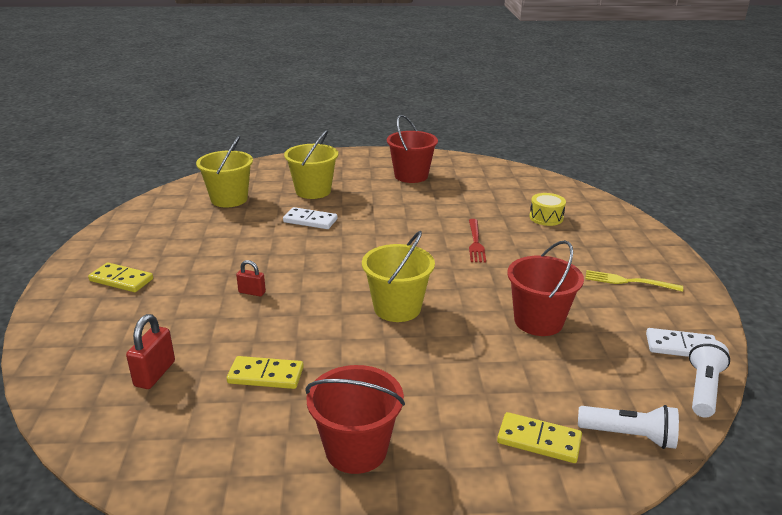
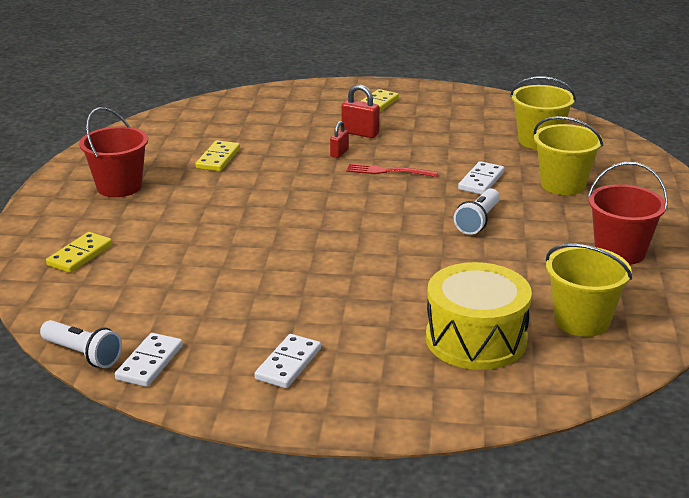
camera: 100 degrees right, 0 degrees up
red padlock [126,314,175,389] -> red padlock moved to [341,84,380,138]
yellow bucket [362,231,435,322] -> yellow bucket moved to [546,244,632,337]
red fork [469,219,486,263] -> red fork moved to [346,163,438,177]
red bucket [507,240,584,336] -> none
yellow drum [529,193,566,226] -> yellow drum [426,262,532,370], size x2.02
white flashlight [578,405,679,449] -> white flashlight moved to [454,188,500,235]
yellow fork [585,270,683,292] -> white domino [255,334,321,388]

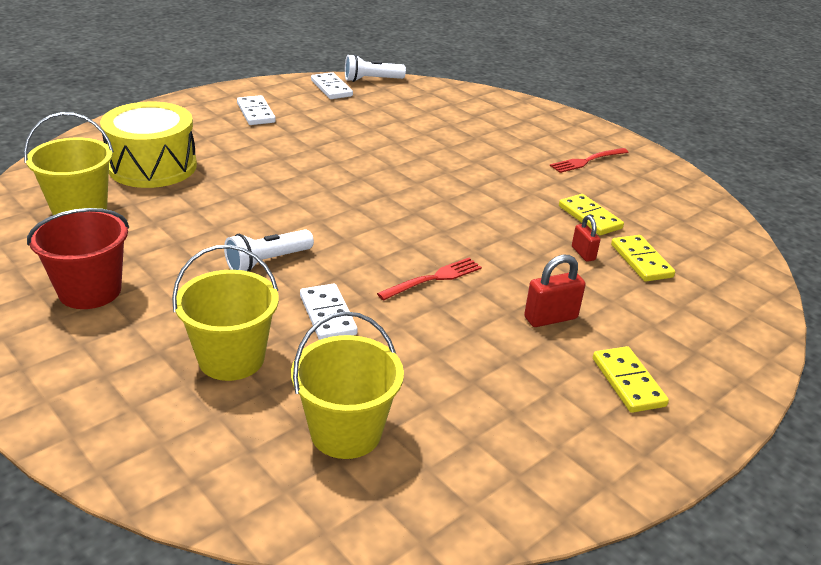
camera: 130 degrees right, 5 degrees up
yellow domino [46,232,112,273] -> yellow domino moved to [611,235,675,282]
red bucket [79,107,148,197] -> red fork [550,148,629,173]
red padlock [330,121,349,158] -> red padlock moved to [572,215,600,262]
white flashlight [454,188,500,235] -> white flashlight turned 105 degrees counterclockwise [224,229,314,272]

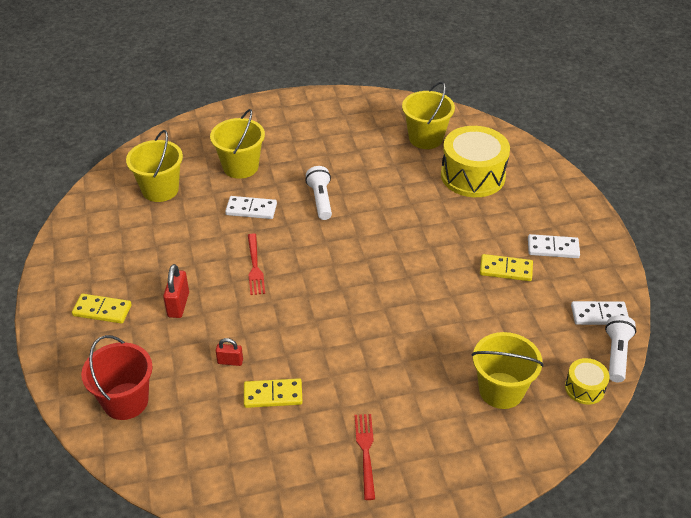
camera: 120 degrees right, 10 degrees up
red bucket [27,208,129,309] -> red bucket moved to [81,335,153,420]
yellow domino [611,235,675,282] -> yellow domino moved to [480,254,533,281]
none -> yellow bucket [472,332,544,409]
none -> yellow drum [565,358,610,405]

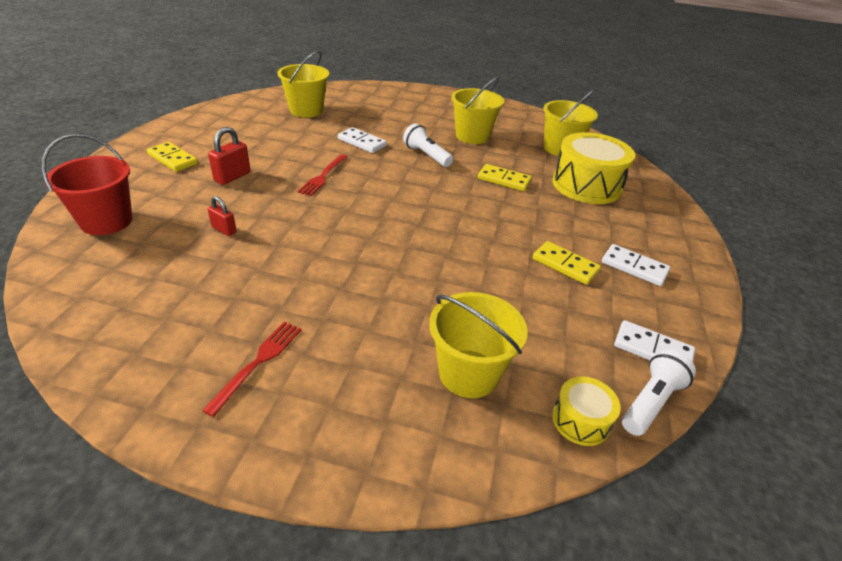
camera: 25 degrees right, 5 degrees down
yellow bucket [210,109,265,179] -> yellow bucket moved to [451,77,504,144]
yellow domino [244,378,303,408] -> yellow domino moved to [478,164,532,191]
white flashlight [305,166,332,220] -> white flashlight turned 60 degrees counterclockwise [403,123,453,167]

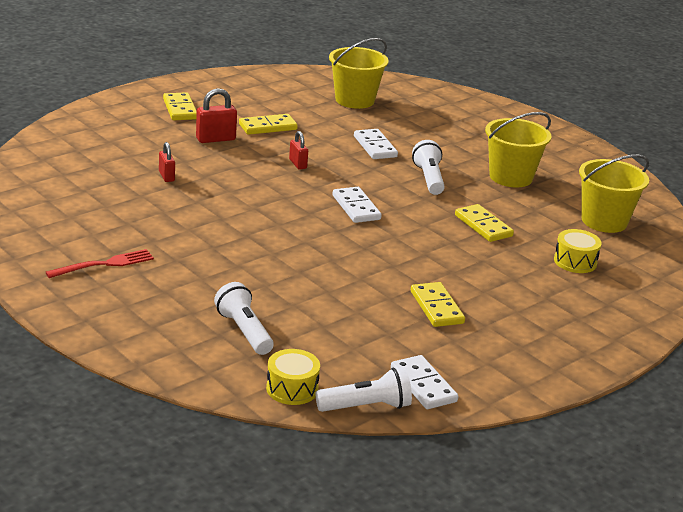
camera: 35 degrees right, 10 degrees down
red bucket [42,134,132,235] -> none
red fork [297,154,348,196] -> red padlock [289,131,308,170]
yellow bucket [429,292,528,398] -> white flashlight [214,282,274,355]
yellow drum [552,132,635,204] -> yellow drum [554,229,602,273], size x0.49
white domino [602,244,671,286] -> white domino moved to [333,187,382,223]
none -> yellow domino [239,114,298,135]

